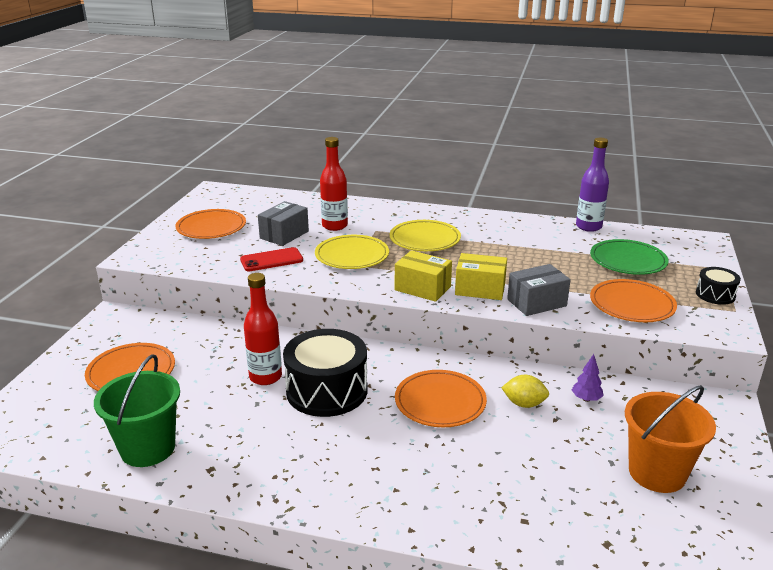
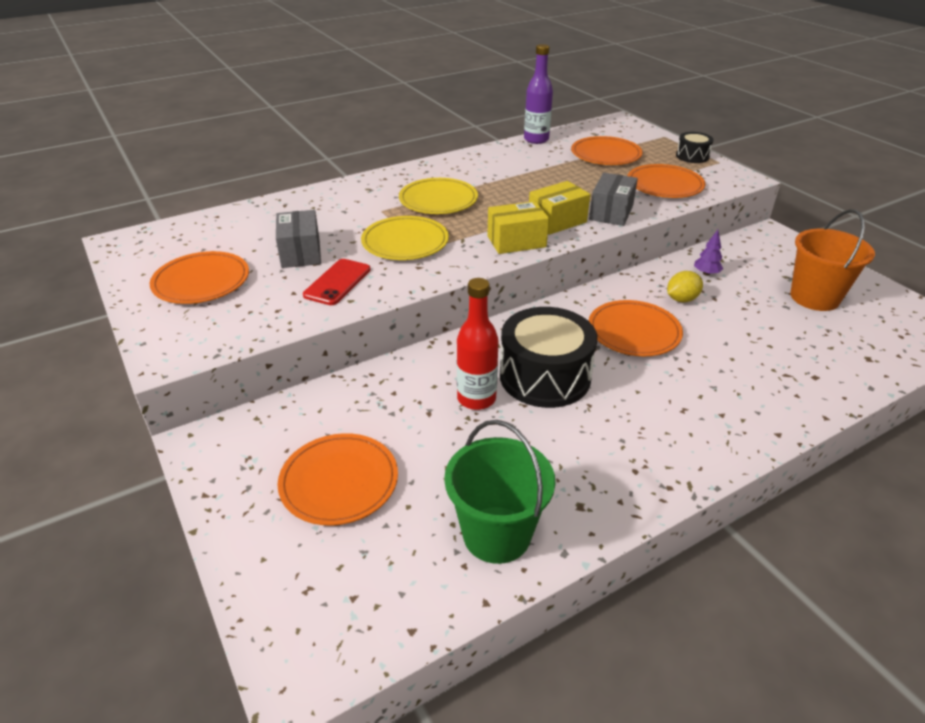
camera: 45 degrees left, 10 degrees up
red bottle [320,137,348,231] -> none
green plate [590,239,669,275] -> orange plate [571,136,642,165]

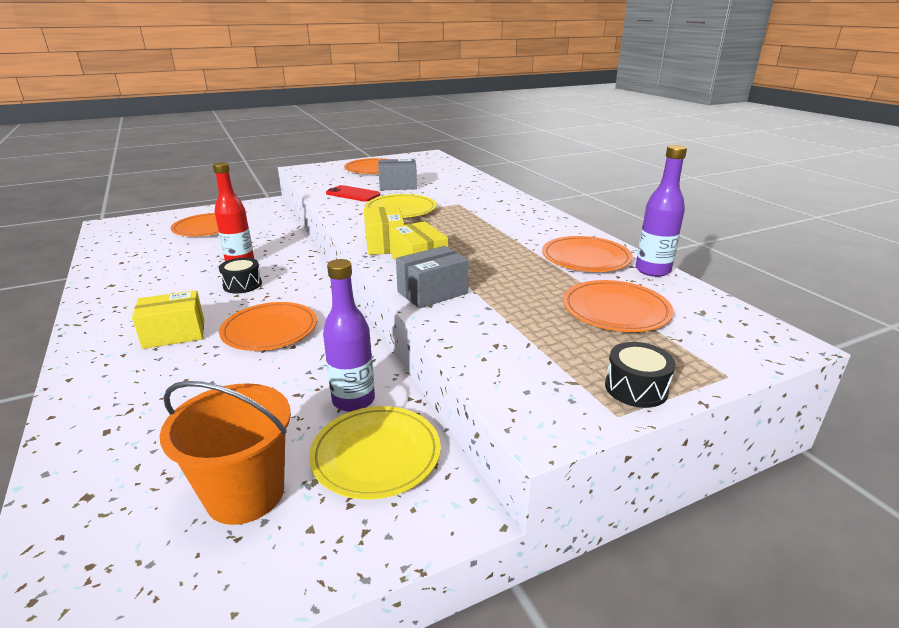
camera: 95 degrees right, 10 degrees down
yellow plate [399,178,478,214] -> yellow plate moved to [309,406,441,499]
green bucket [444,420,555,564] -> none
black drum [500,307,598,408] -> black drum [219,258,262,293], size x0.51
grey box [589,173,638,226] -> grey box turned 60 degrees counterclockwise [396,246,469,308]
orange plate [627,164,706,198] -> orange plate moved to [542,236,633,272]
yellow lemon [667,271,703,302] -> none
purple tree [694,230,723,276] -> purple bottle [323,259,375,412]
none -> yellow box [132,290,204,349]

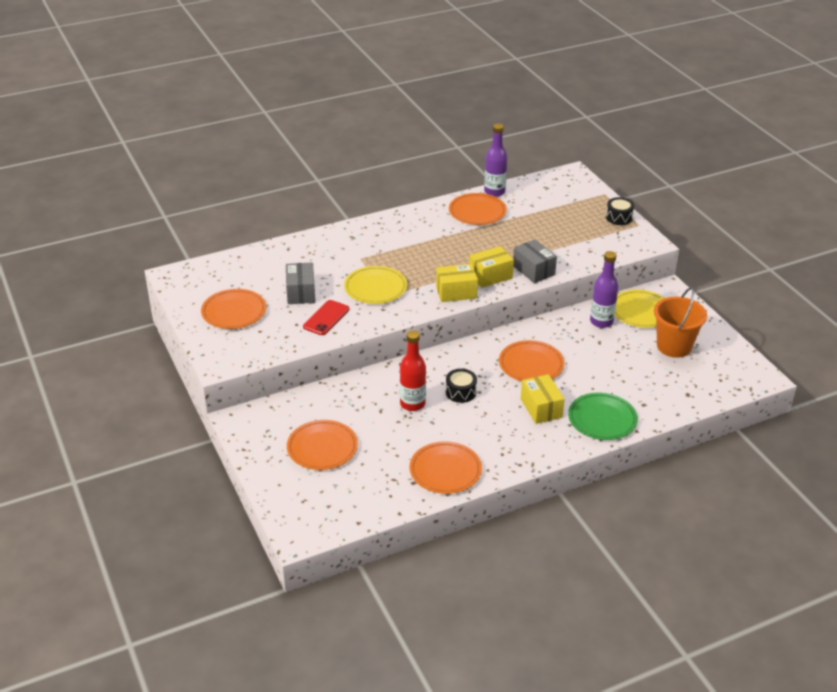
camera: 90 degrees left, 10 degrees up
orange plate [563,280,673,332] -> orange plate moved to [409,441,482,494]
none -> green plate [568,393,638,440]

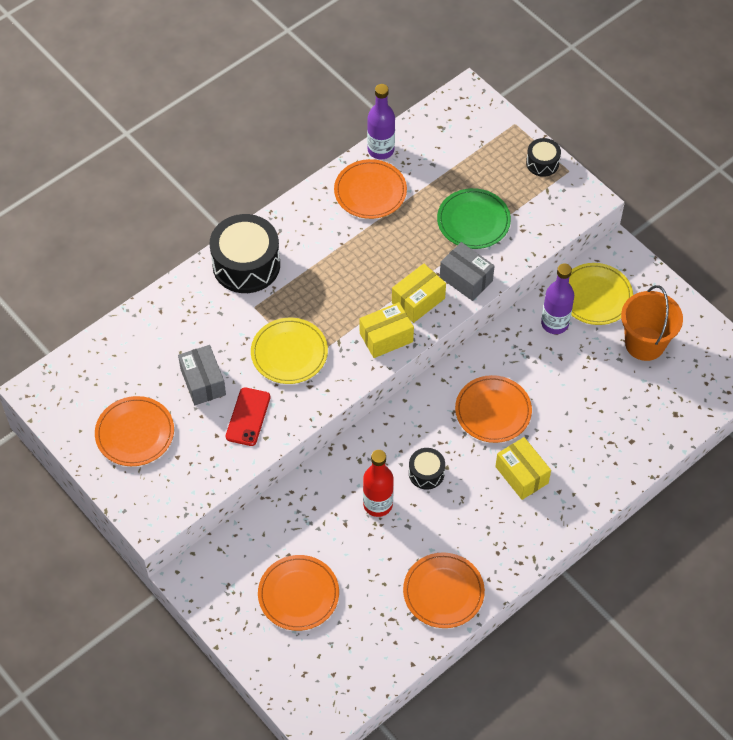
camera: 15 degrees left, 20 degrees up
green plate [568,393,638,440] -> green plate moved to [437,188,511,249]
none -> black drum [209,214,280,293]

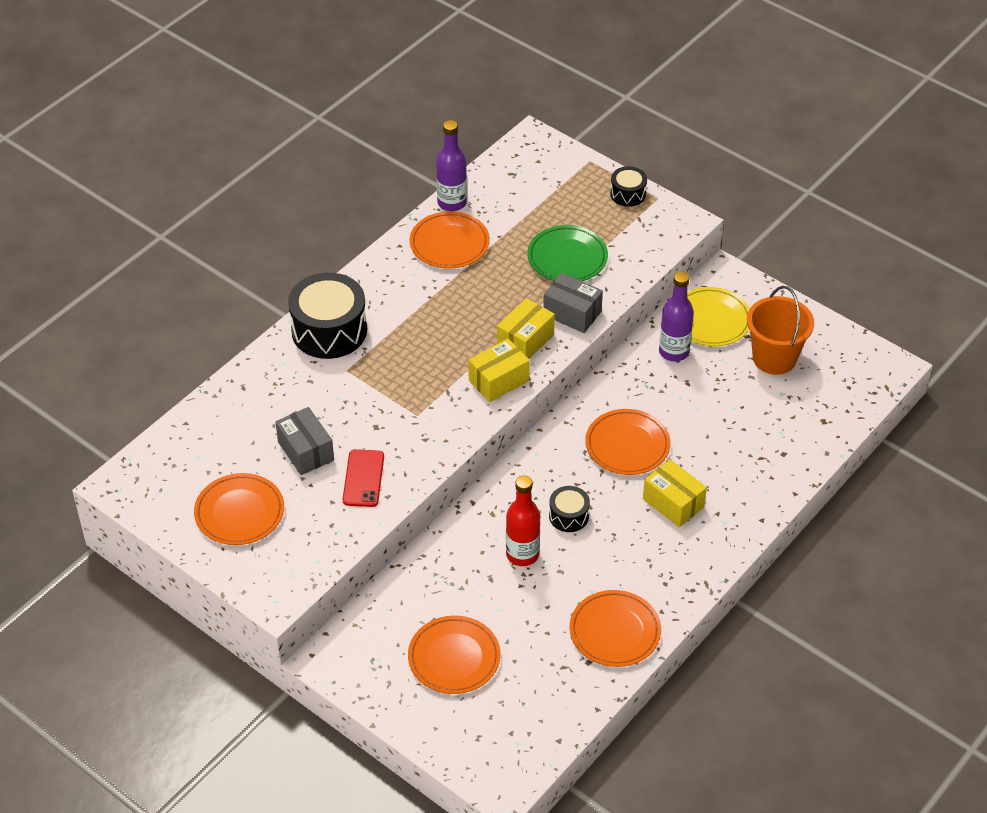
camera: 10 degrees left, 10 degrees down
yellow plate [251,318,328,384] -> none

